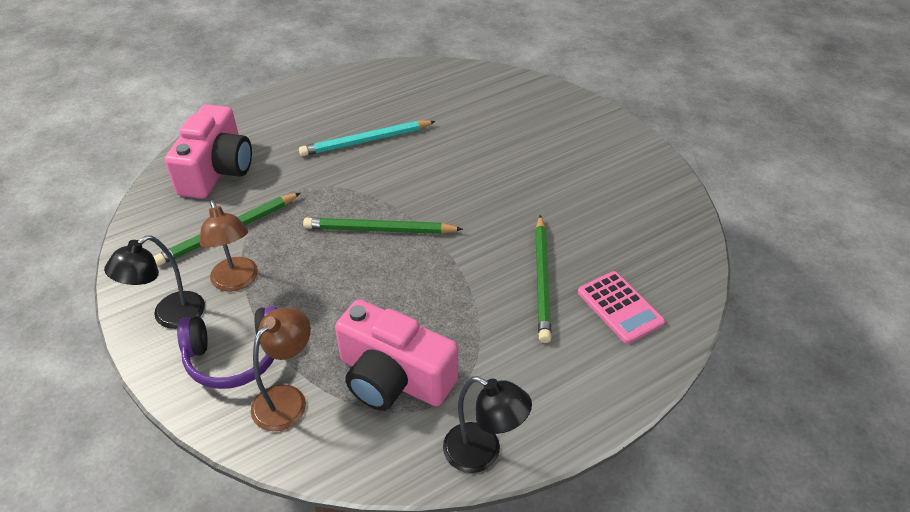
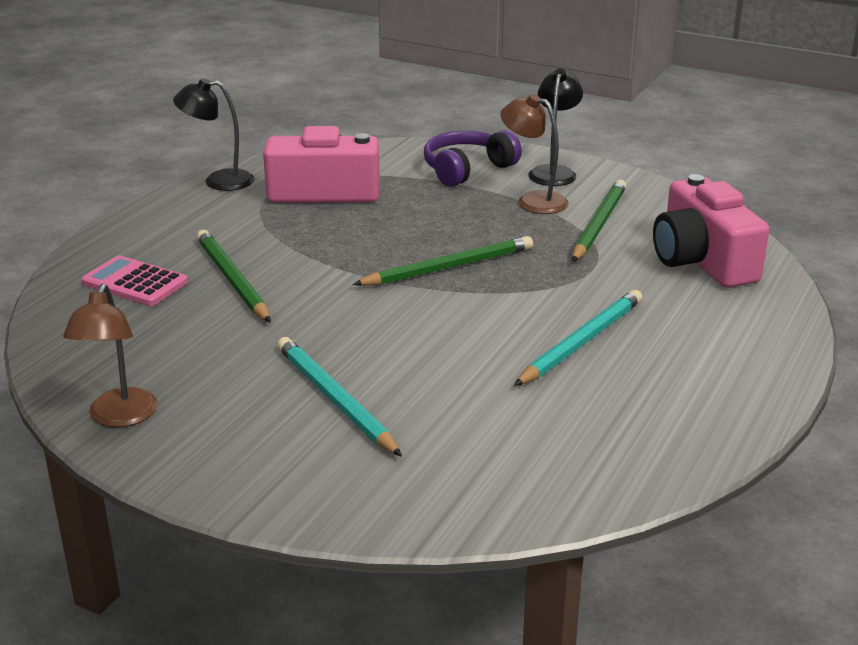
camera: 150 degrees right, 15 degrees down
brown lamp [251,307,311,431] -> brown lamp moved to [63,284,158,427]
none -> turquoise pencil [277,337,402,457]

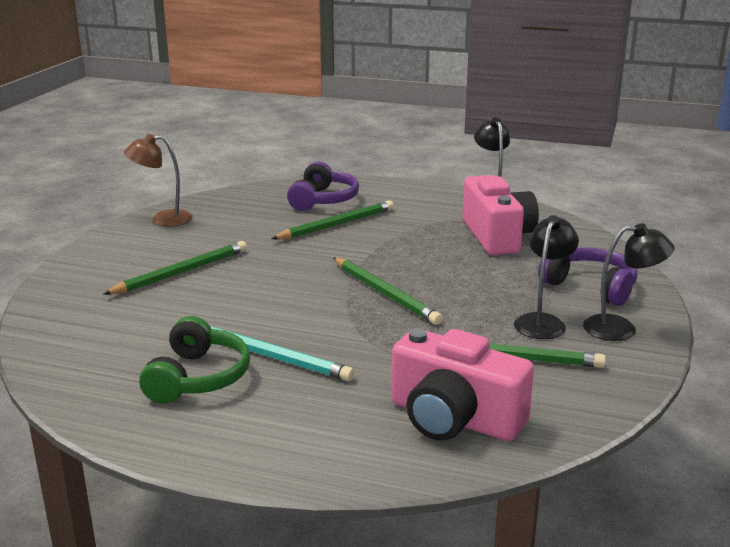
camera: 80 degrees right, 5 degrees down
pink calculator [81,255,188,306] -> purple headphones [287,161,359,211]
turquoise pencil [277,337,402,457] -> green pencil [103,241,247,295]
brown lamp [500,94,569,214] -> black lamp [514,215,579,339]
pink camera [653,174,769,288] -> pink camera turned 120 degrees counterclockwise [391,329,534,441]
none -> green headphones [139,316,250,404]

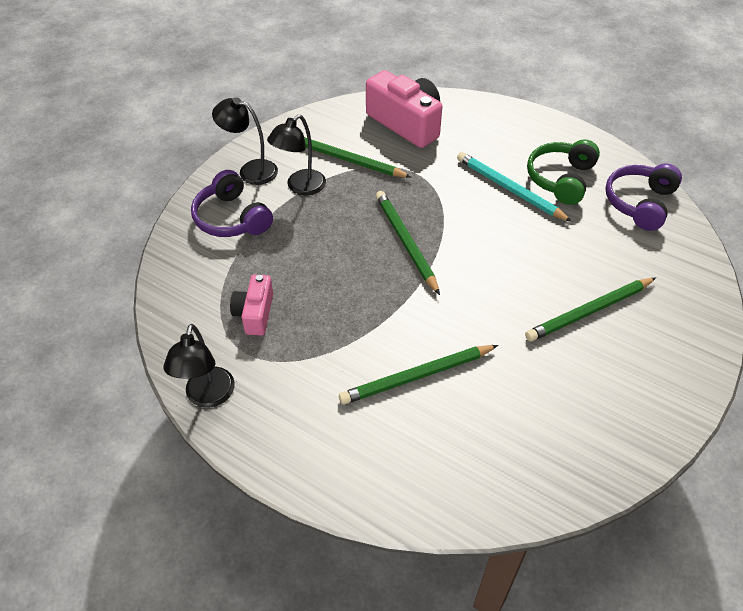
camera: 165 degrees left, 25 degrees up
brown lamp [124,134,193,227] -> none
purple headphones [287,161,359,211] -> purple headphones moved to [605,164,682,231]
pink camera [462,175,539,255] -> pink camera [230,275,273,336], size x0.56

